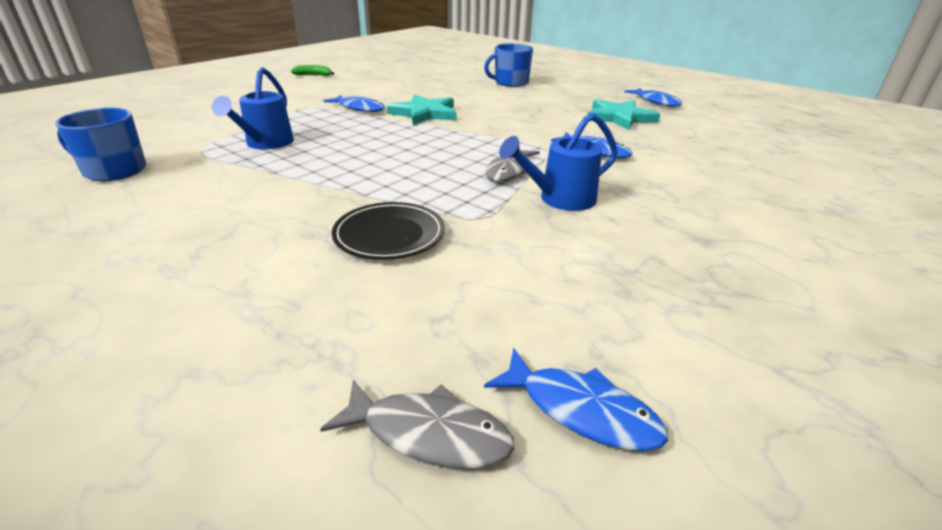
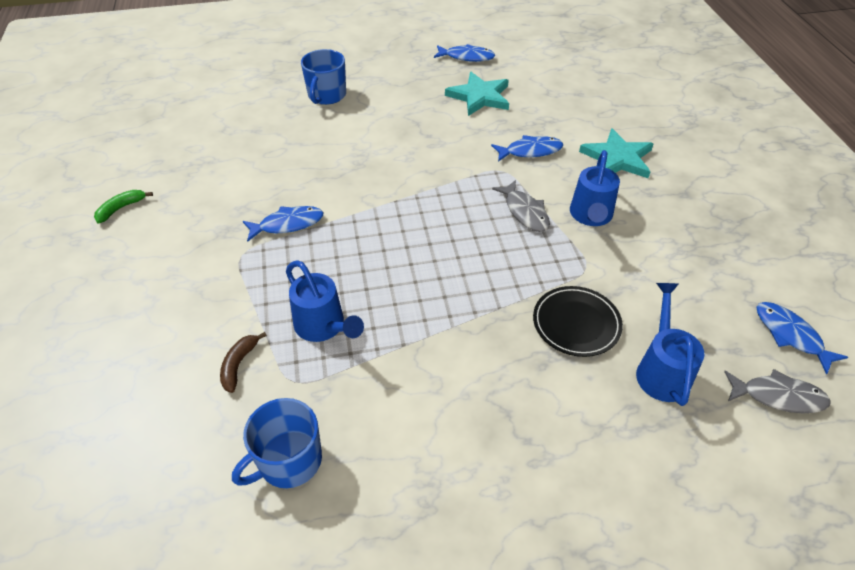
camera: 50 degrees left, 15 degrees up
grey fish [320,379,515,469] -> grey fish turned 45 degrees clockwise [724,369,831,413]
turquoise star [387,94,456,125] -> turquoise star moved to [579,128,654,178]
blue fish [484,348,668,451] -> blue fish turned 105 degrees counterclockwise [756,302,848,375]
none -> brown banana [220,332,267,393]
none -> blue watering can [636,283,704,406]

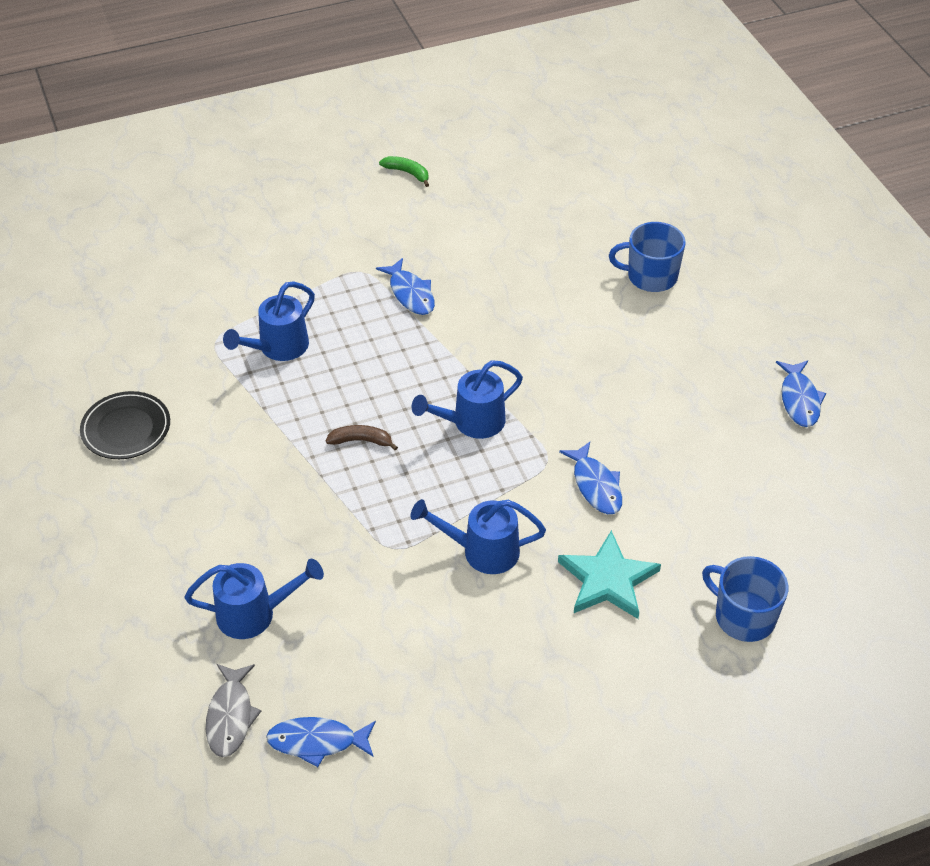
camera: 80 degrees right, 0 degrees up
brown banana [220,332,267,393] -> brown banana moved to [326,425,398,451]
blue mug [232,398,322,488] -> blue mug moved to [702,556,788,642]
turquoise star [445,72,509,116] -> none
grey fish [492,180,550,232] -> none
black plate [533,286,623,357] -> black plate moved to [80,391,170,459]
blue fish [756,302,848,375] -> blue fish turned 135 degrees counterclockwise [266,717,376,767]
none -> blue watering can [412,360,523,439]

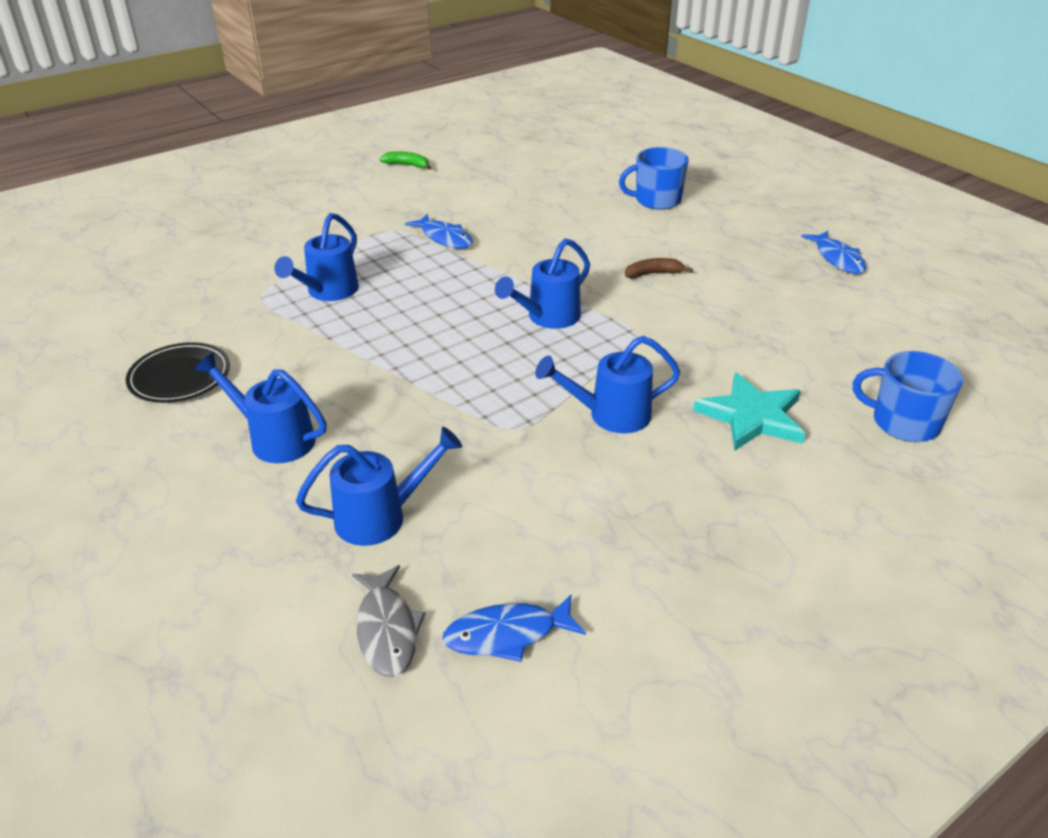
camera: 15 degrees left, 10 degrees down
brown banana [326,425,398,451] -> brown banana moved to [625,258,693,278]
blue fish [559,442,622,514] -> none
none -> blue watering can [194,352,327,463]

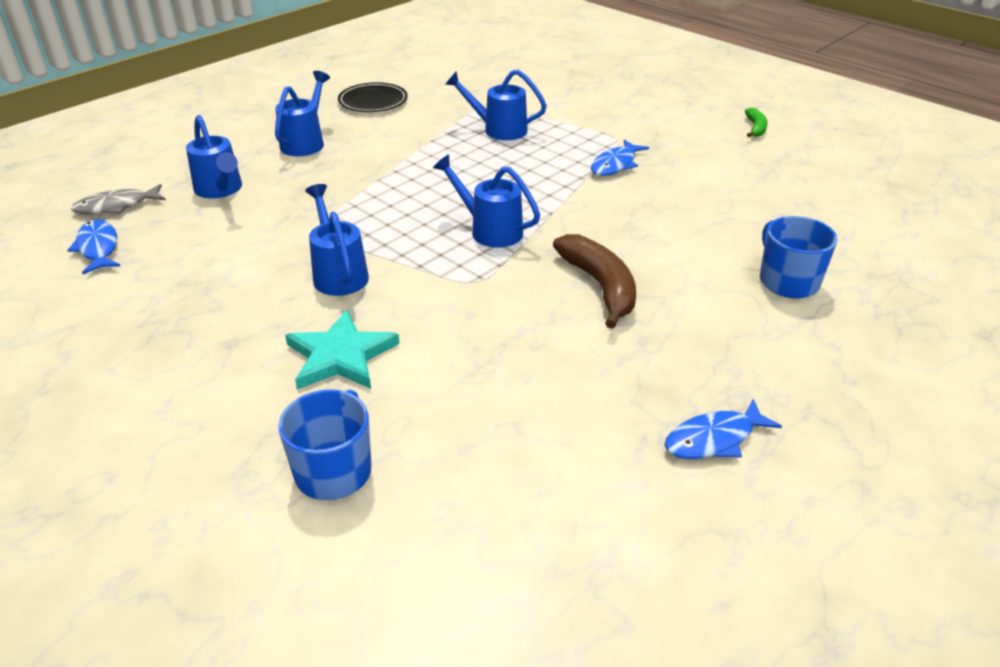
camera: 80 degrees right, 0 degrees up
brown banana [625,258,693,278] -> brown banana [553,234,636,329], size x1.90

